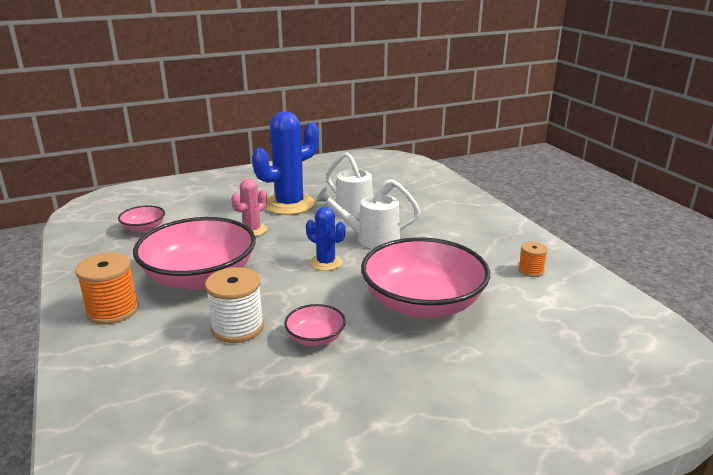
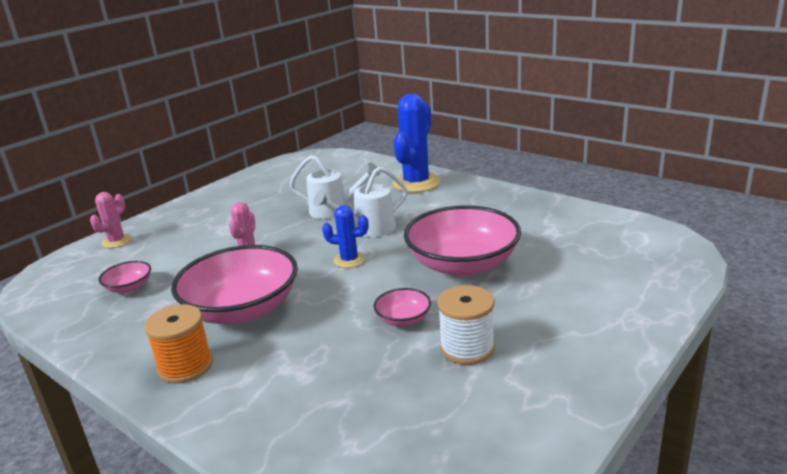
camera: 25 degrees left, 0 degrees up
white spool [205,267,264,343] -> white spool moved to [437,285,495,365]
blue cactus [252,111,319,215] -> blue cactus moved to [392,94,441,193]
orange spool [518,242,548,277] -> none
none -> pink cactus [90,192,131,248]

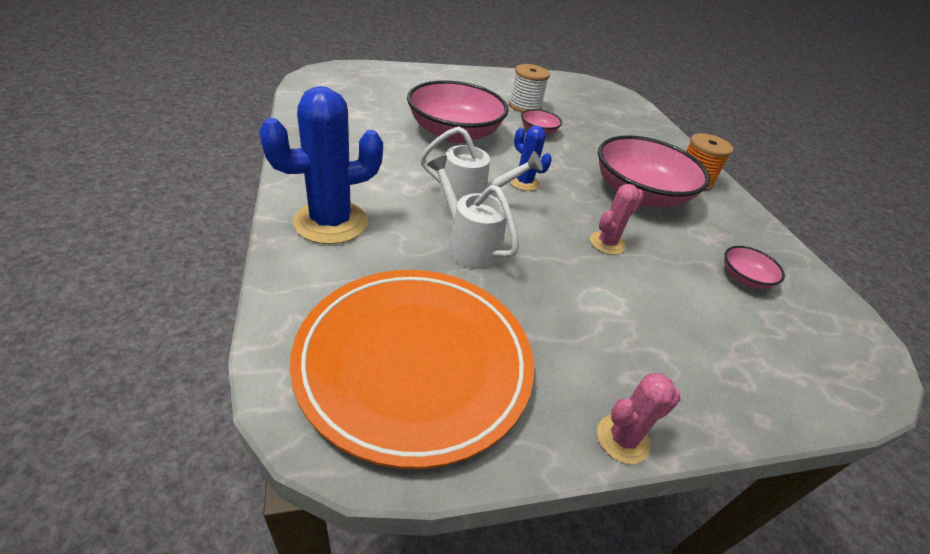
camera: 150 degrees left, 15 degrees up
pink cactus [90,192,131,248] -> pink cactus moved to [597,373,680,464]
none -> orange plate [290,270,534,469]

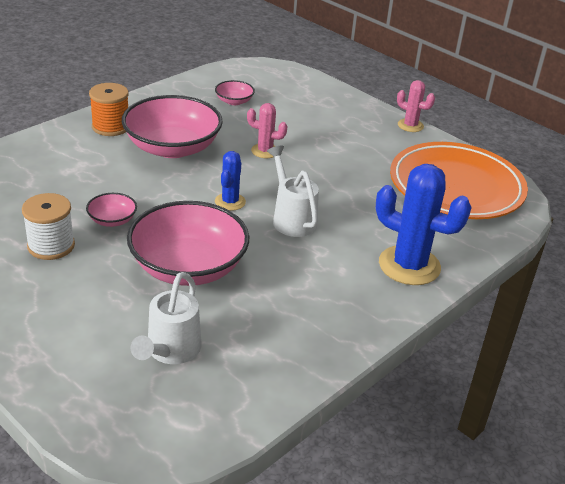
camera: 120 degrees left, 5 degrees down
white watering can [427,156,519,269] -> white watering can moved to [130,272,202,364]

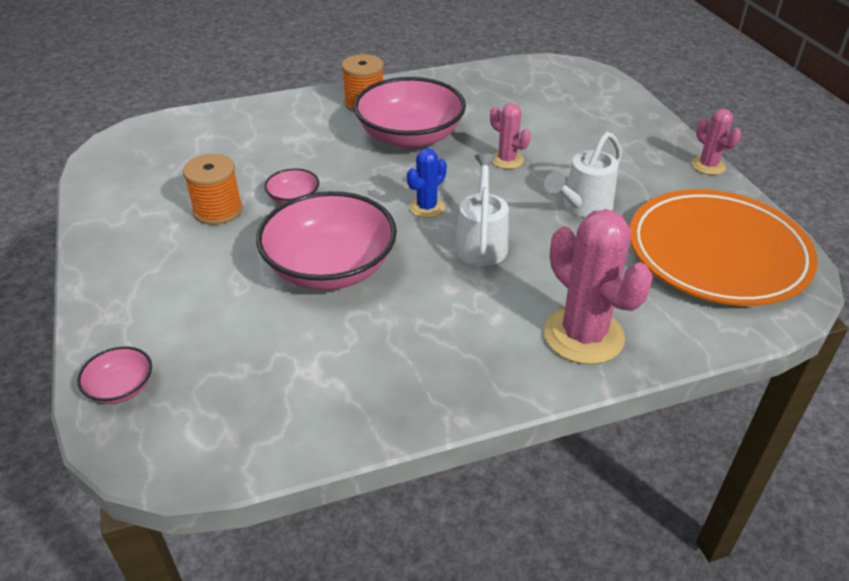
camera: 30 degrees right, 5 degrees up
white spool [22,193,75,260] -> orange spool [183,154,243,225]
white watering can [130,272,202,364] -> white watering can moved to [544,132,622,218]
pink bowl [215,80,255,105] -> pink bowl moved to [77,346,152,404]
blue cactus [376,164,472,285] -> pink cactus [544,209,653,364]

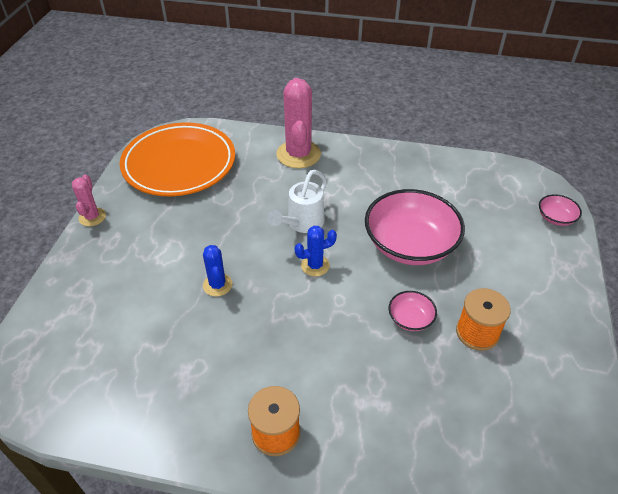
camera: 150 degrees left, 5 degrees up
pink bowl [354,77,466,148] -> none
pink cactus [490,103,531,169] -> blue cactus [203,245,232,297]
white watering can [544,132,622,218] -> none

